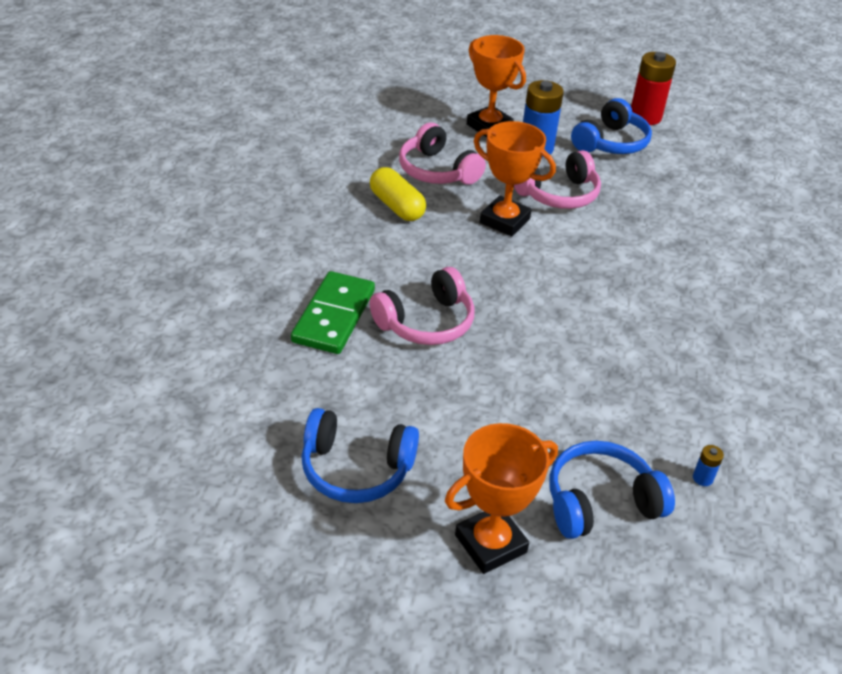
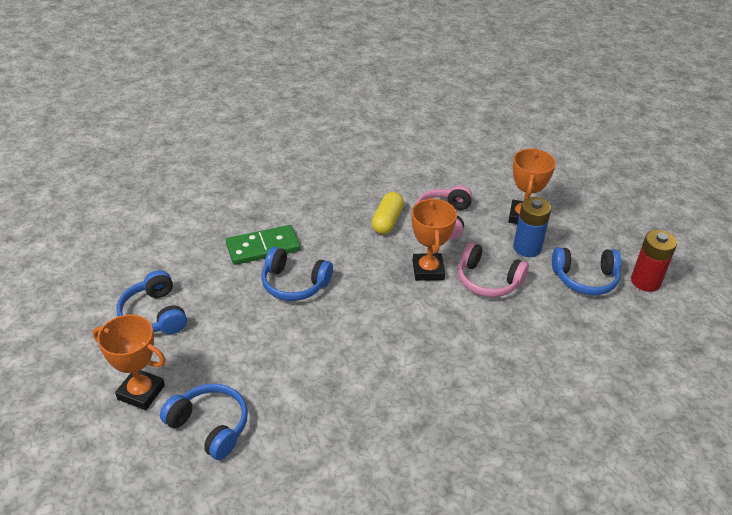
camera: 55 degrees right, 0 degrees up
pink headphones [370,267,475,345] -> blue headphones [261,247,333,301]
blue battery [693,445,724,486] -> none

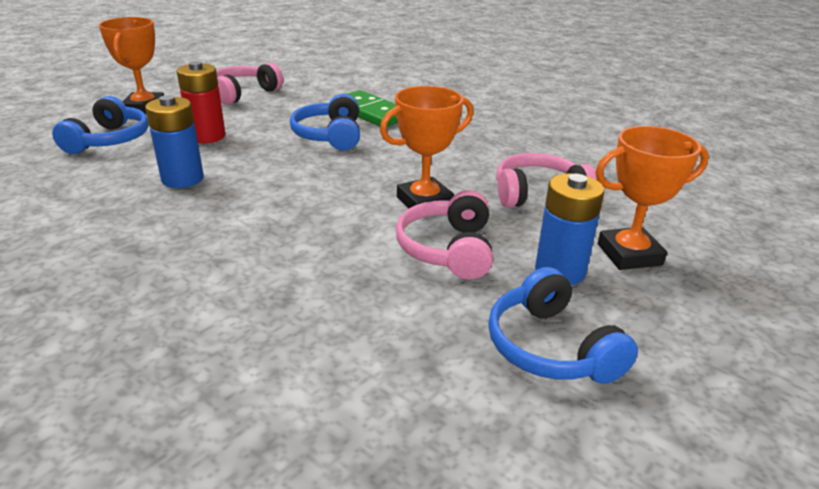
camera: 65 degrees right, 10 degrees down
blue headphones [116,270,187,334] -> pink headphones [216,63,283,105]
yellow capsule [371,192,404,234] -> none
red battery [631,230,677,292] -> red battery moved to [177,61,226,143]
none -> blue battery [145,95,204,188]

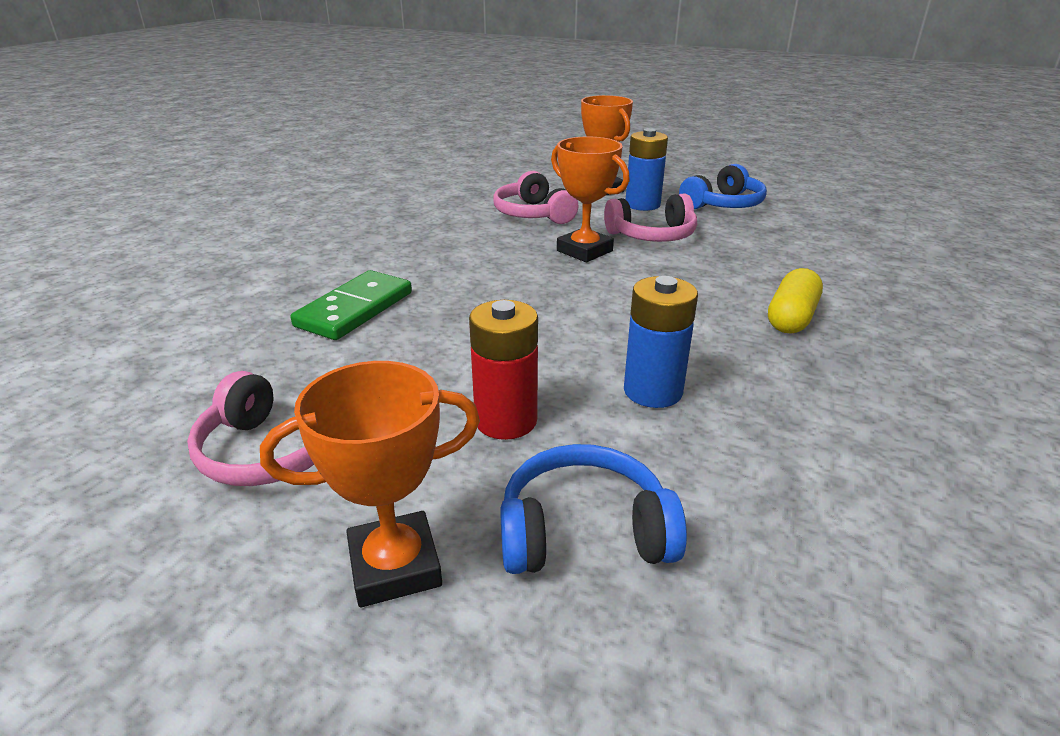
camera: 105 degrees left, 0 degrees up
blue headphones [290,94,360,150] -> none
none -> yellow capsule [768,268,823,333]

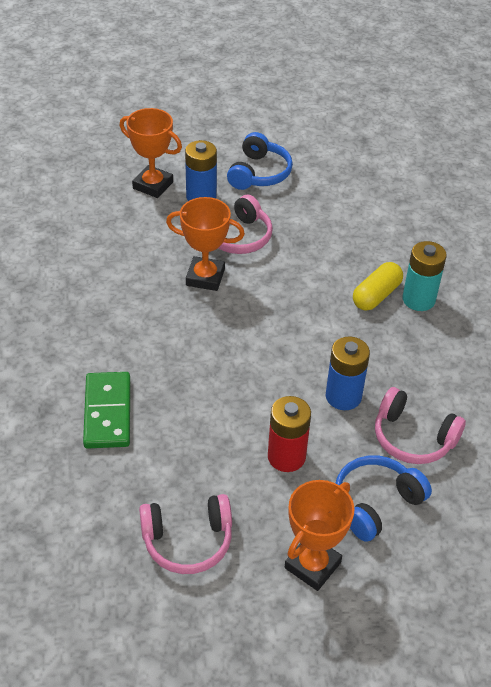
camera: 35 degrees left, 15 degrees up
pink headphones [493,171,578,224] -> pink headphones moved to [375,387,466,464]
yellow capsule [768,268,823,333] -> yellow capsule turned 45 degrees clockwise [353,262,403,311]
none -> turquoise battery [402,241,447,311]

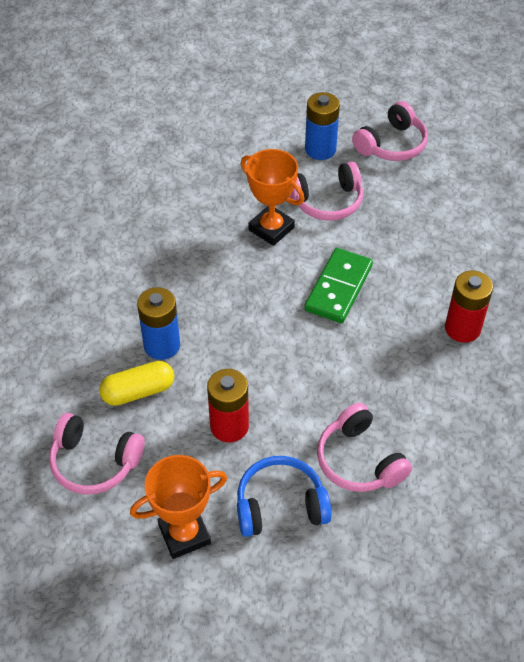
camera: 30 degrees right, 5 degrees up
green domino [83,372,130,449] -> green domino moved to [304,248,373,323]
orange trophy [120,108,182,198] -> none
blue headphones [227,132,293,190] -> pink headphones [352,101,428,161]
blue battery [326,336,370,410] -> blue battery moved to [137,287,180,360]
yellow capsule [353,262,403,311] -> yellow capsule moved to [99,361,174,406]
turquoise battery [402,241,447,311] -> red battery [445,271,493,343]

